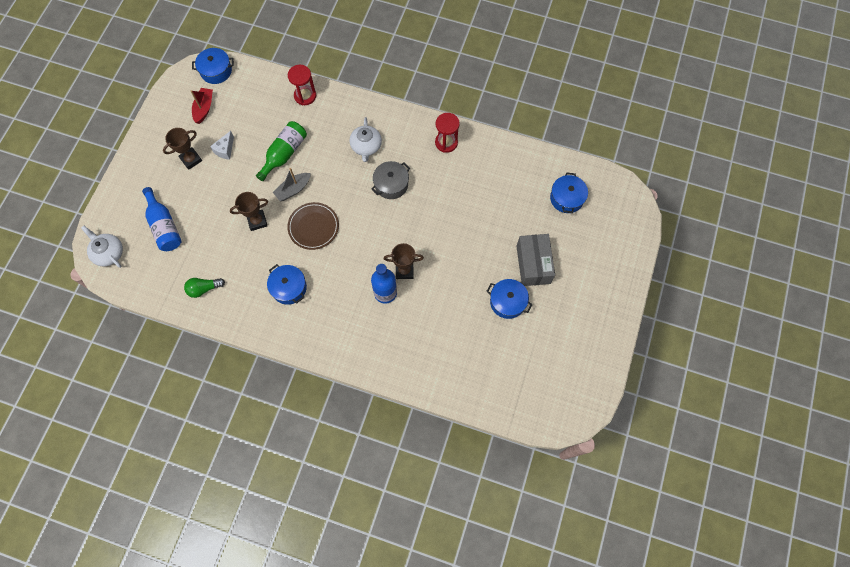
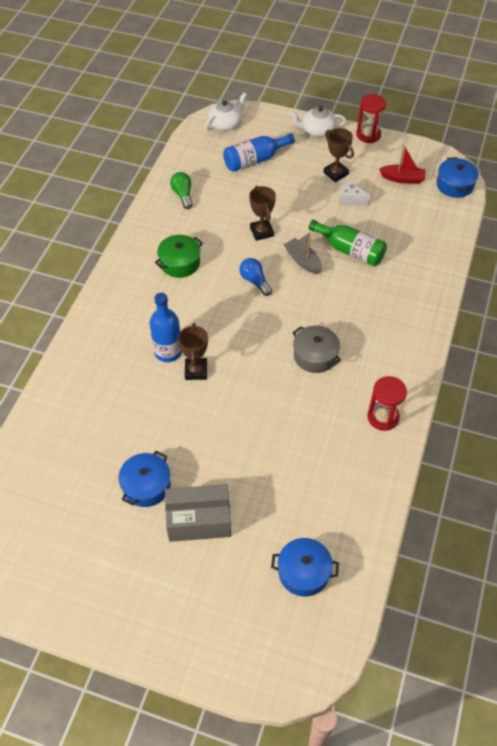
camera: 90 degrees right, 15 degrees down
blue pot [267,264,307,305] -> green pot [155,235,203,278]
brown plate [287,202,339,250] -> blue light bulb [239,258,272,296]
red hourglass [288,65,316,105] -> red hourglass moved to [356,94,386,143]
white teapot [349,117,382,162] -> white teapot moved to [290,106,346,137]

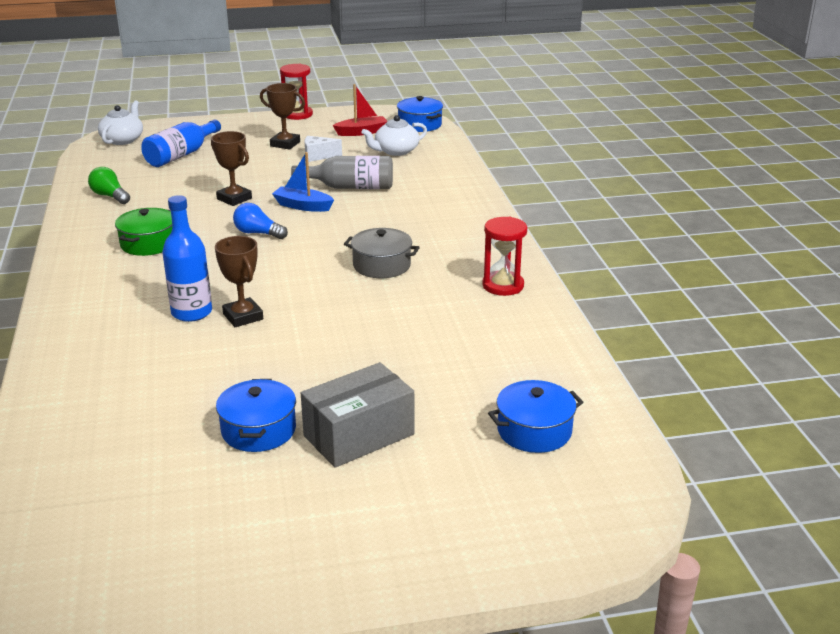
camera: 30 degrees left, 25 degrees down
grey boat [284,232,322,274] -> blue boat [272,152,334,212]
white teapot [290,106,346,137] -> white teapot moved to [361,115,427,156]
green bottle [309,220,387,266] -> grey bottle [291,156,393,189]

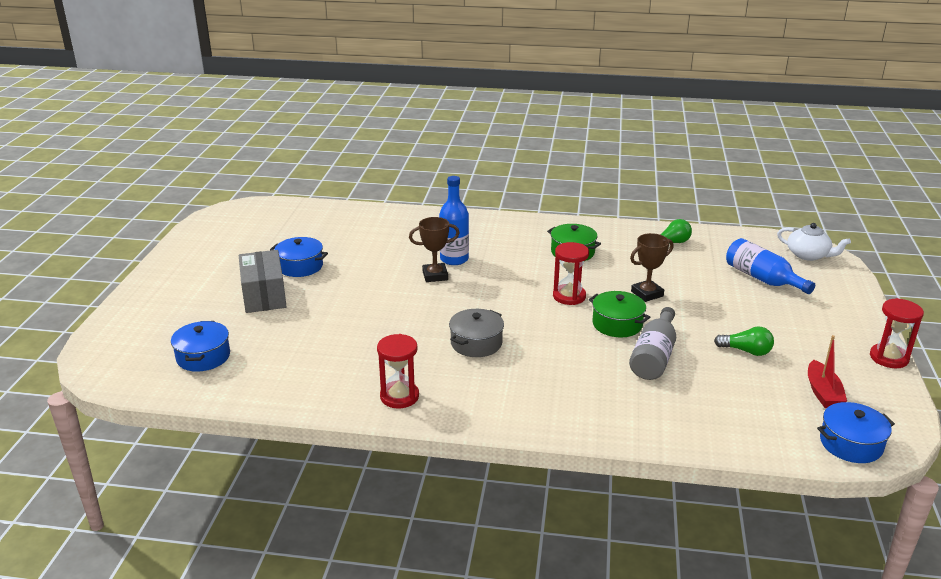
camera: 110 degrees right, 0 degrees up
blue light bulb [233,203,288,239] -> red hourglass [553,242,589,305]
brown trophy [260,83,305,149] -> none
blue boat [272,152,334,212] -> green pot [589,291,650,337]
white cheese [305,136,342,162] -> green light bulb [714,327,774,356]
white teapot [361,115,427,156] -> none

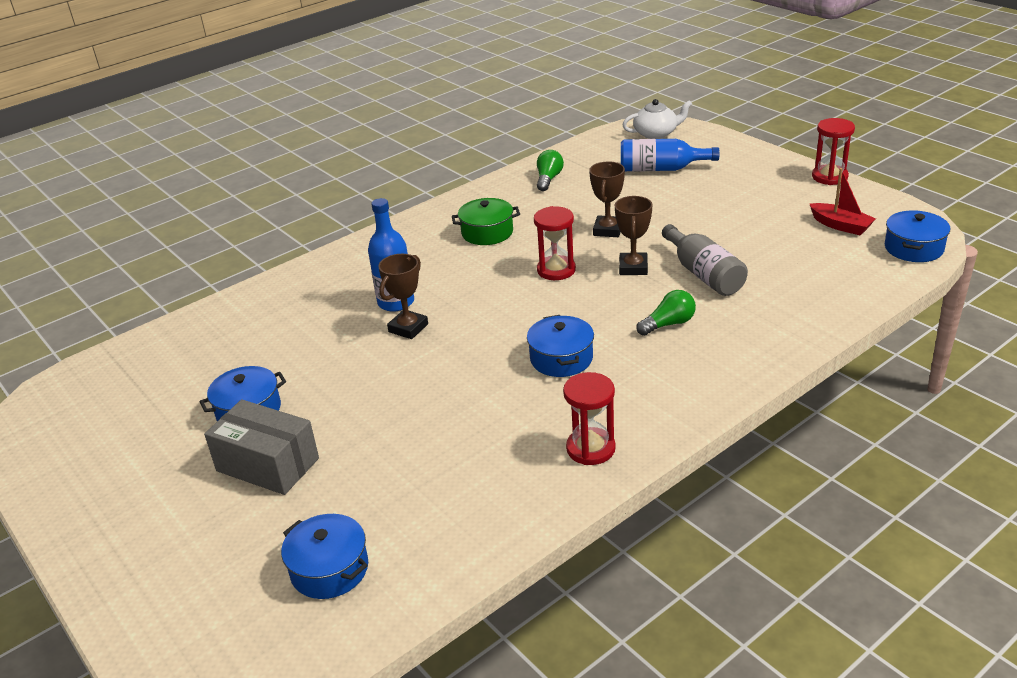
camera: 45 degrees left, 5 degrees up
grey pot [449,309,504,357] -> blue pot [527,315,594,377]
green pot [589,291,650,337] -> brown trophy [615,196,653,275]
green light bulb [714,327,774,356] -> green light bulb moved to [636,290,696,336]

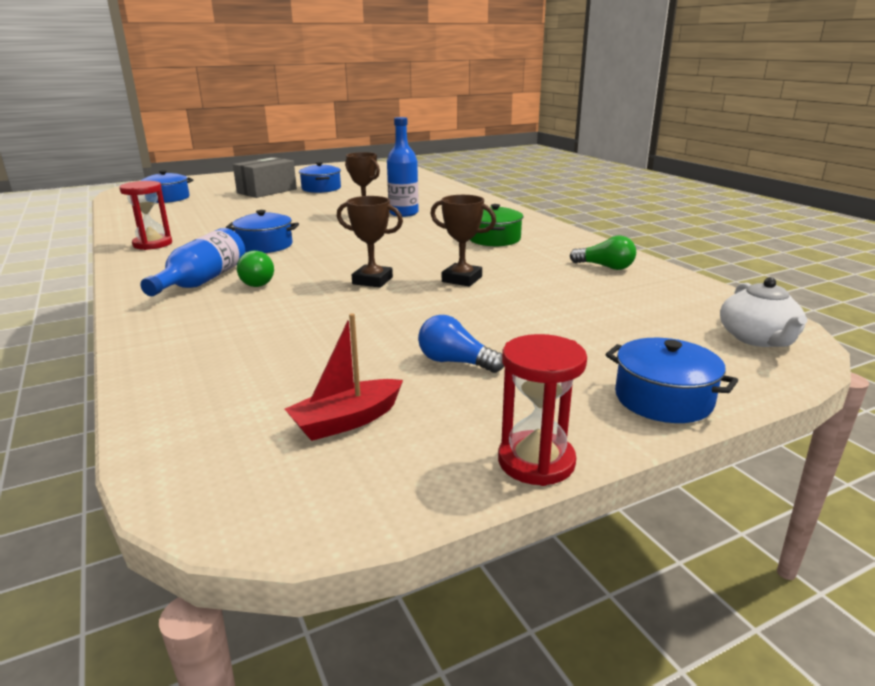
camera: 100 degrees right, 10 degrees down
red hourglass [534,206,576,280] -> none
blue bottle [621,139,719,172] -> blue bottle moved to [140,228,245,296]
grey bottle [662,224,748,296] -> none
blue pot [885,210,950,262] -> blue pot moved to [605,338,738,423]
none -> blue light bulb [418,315,504,373]

